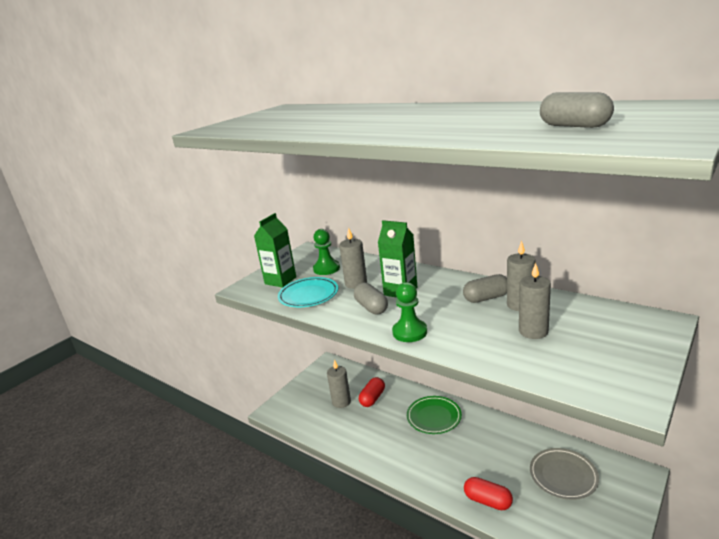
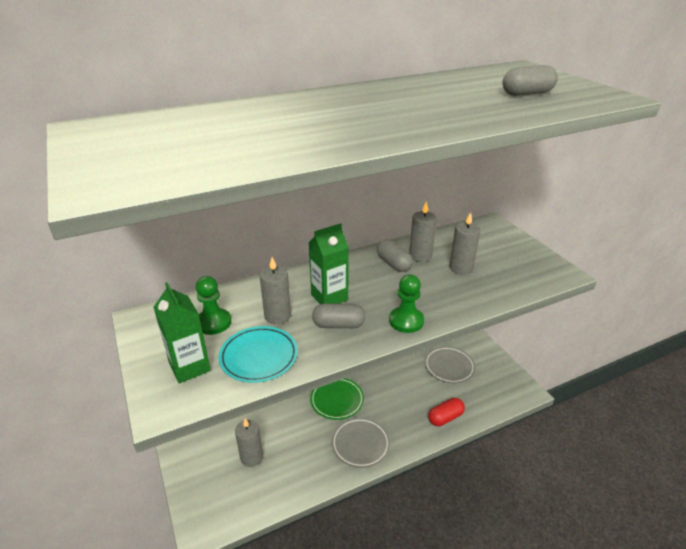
camera: 65 degrees left, 10 degrees up
red capsule [359,377,385,407] -> none
grey capsule [463,274,507,303] -> grey capsule turned 45 degrees counterclockwise [377,240,413,272]
none -> grey plate [331,417,390,468]

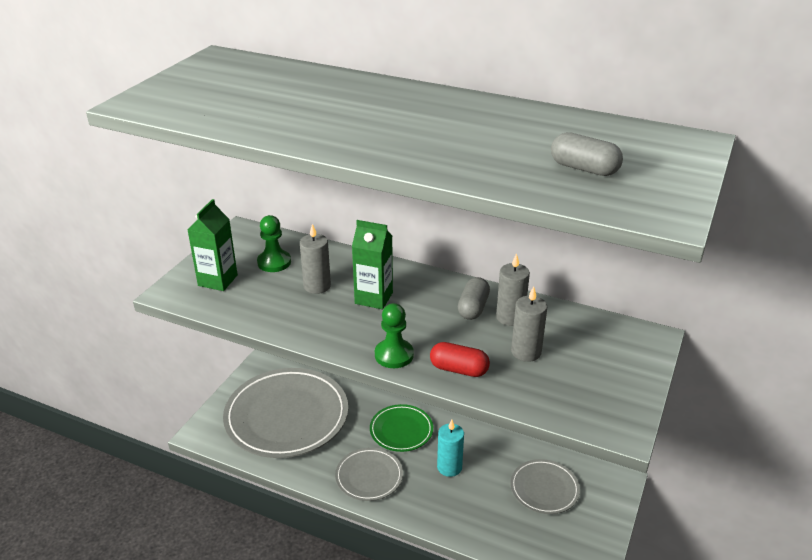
camera: 50 degrees right, 0 degrees up
turquoise plate [218,326,298,383] -> none
grey candle [235,418,263,467] -> grey plate [223,368,348,458]
grey capsule [312,304,366,328] -> none
red capsule [428,398,465,426] -> red capsule moved to [430,342,490,377]
none -> turquoise candle [437,420,464,477]

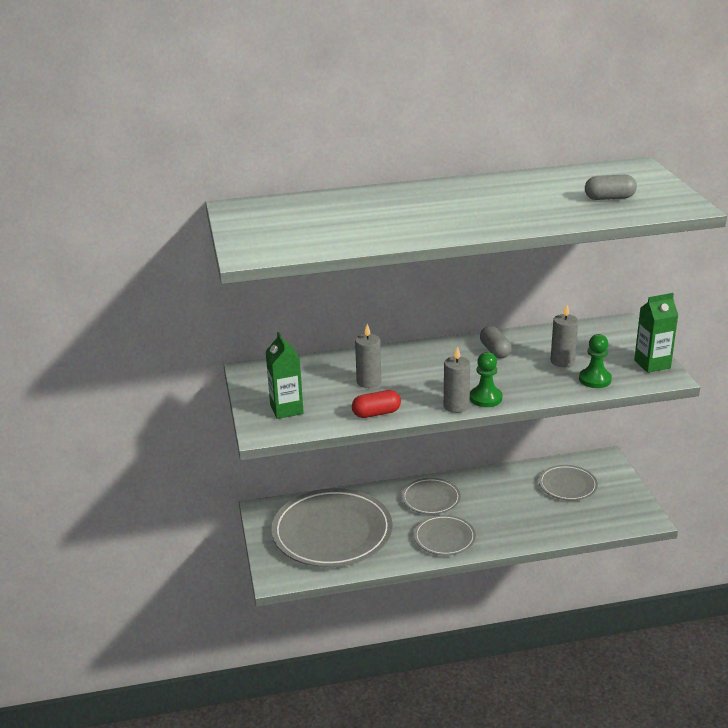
camera: 35 degrees left, 5 degrees down
green pawn [257,215,291,272] -> green pawn moved to [579,334,612,388]
green carton [352,220,393,309] -> green carton moved to [634,293,678,373]
green plate [370,404,433,452] -> grey plate [402,478,461,515]
red capsule [430,342,490,377] -> red capsule moved to [352,390,401,418]
turquoise candle [437,420,464,477] -> none
grey candle [496,253,530,326] -> grey candle moved to [444,346,470,413]

